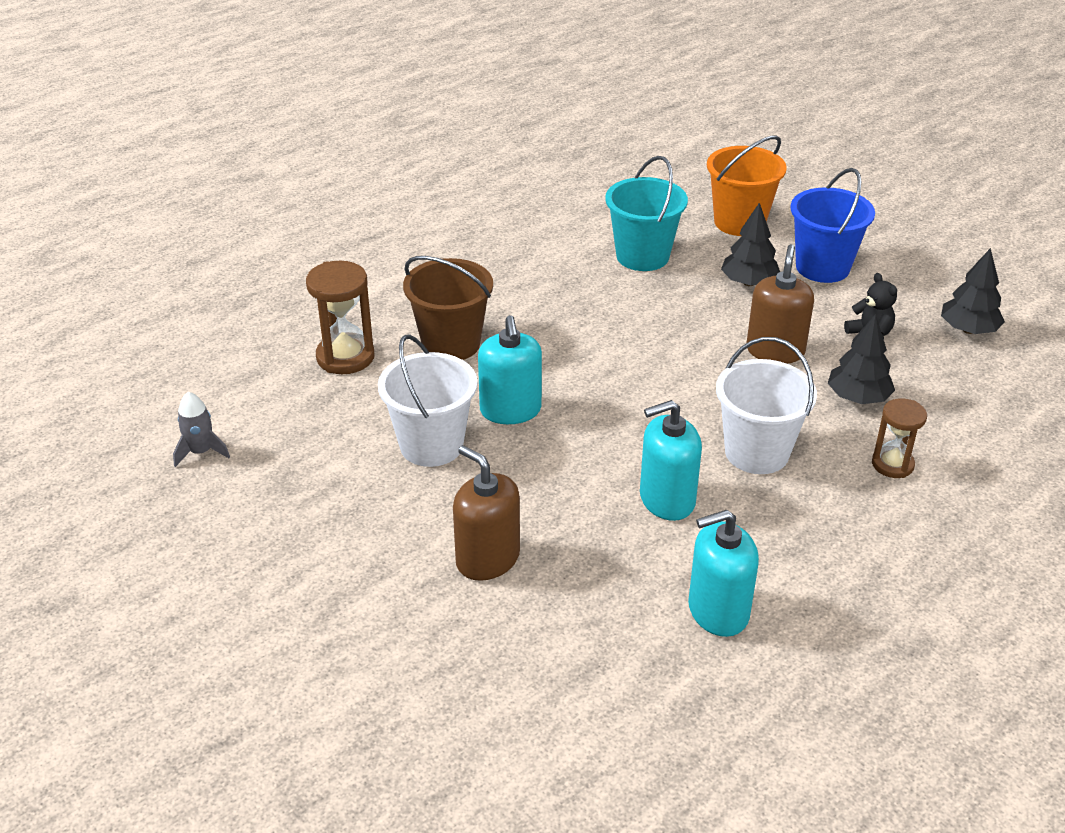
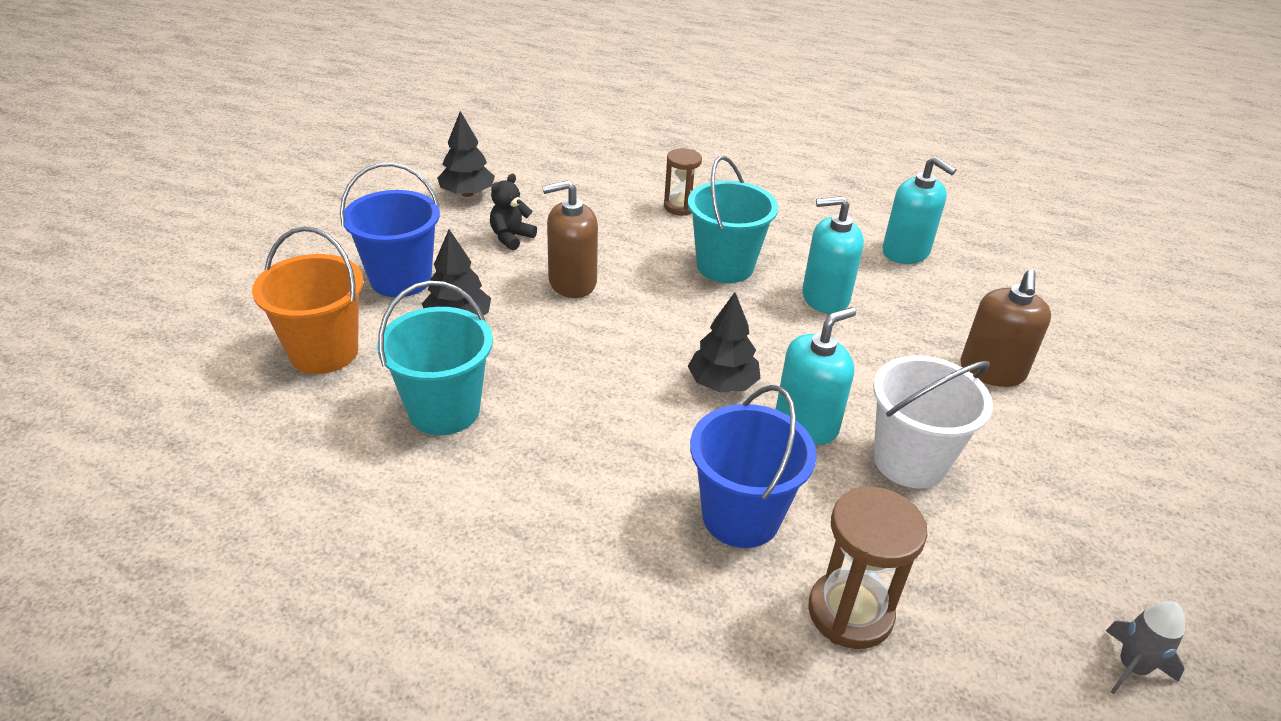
camera: 120 degrees left, 0 degrees up
brown bucket [403,256,493,360] -> blue bucket [690,385,817,548]
turquoise soap dispenser [640,400,702,521] -> turquoise soap dispenser turned 135 degrees clockwise [802,196,864,314]
white bucket [716,337,817,474] -> turquoise bucket [688,156,778,283]
black tree [828,314,895,404] -> black tree moved to [688,292,761,392]

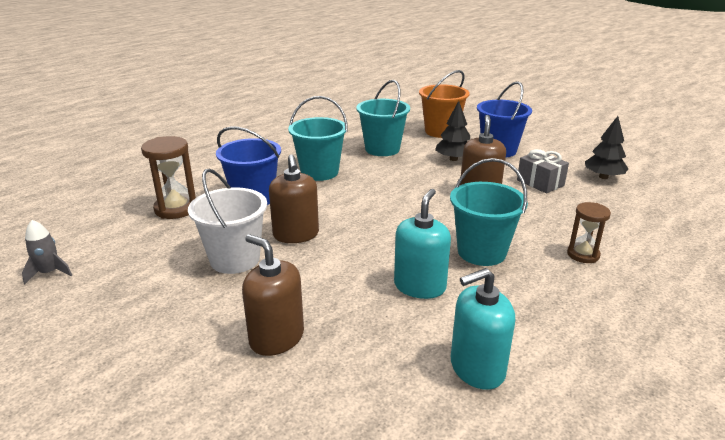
camera: 115 degrees right, 10 degrees down
black teddy bear [490,174,537,250] -> grey gift [517,149,569,193]
black tree [688,292,761,392] -> none
turquoise soap dispenser [776,307,856,445] -> brown soap dispenser [269,154,319,243]
none -> turquoise bucket [288,96,348,181]

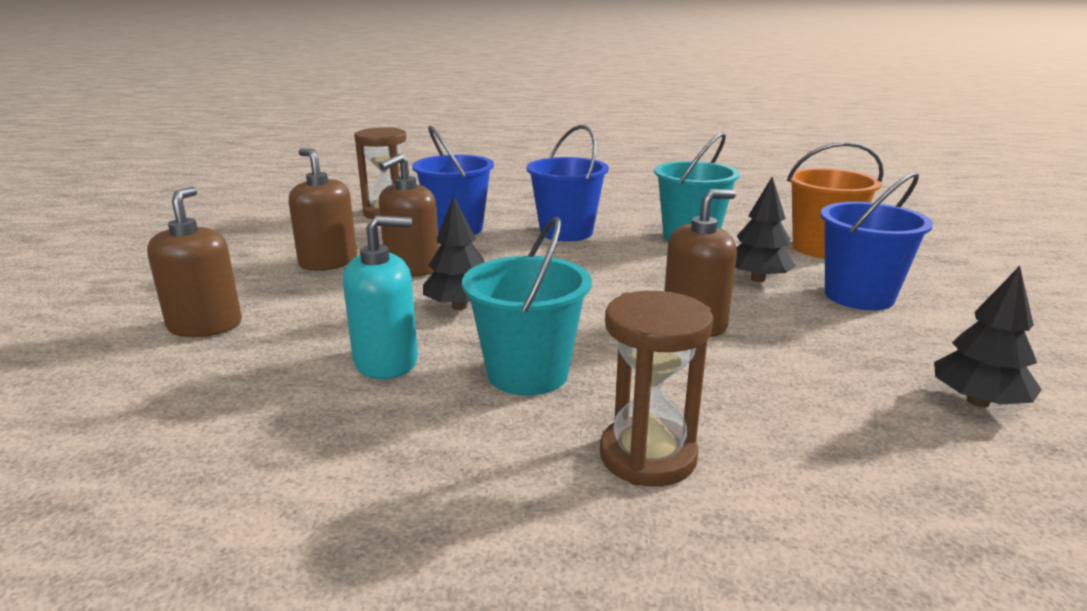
camera: 50 degrees right, 5 degrees down
grey rocket [22,220,72,284] -> none
white bucket [188,168,267,274] -> brown soap dispenser [289,148,357,271]
turquoise bucket [288,96,348,181] -> blue bucket [526,125,609,242]
turquoise soap dispenser [451,268,515,390] -> none
grey gift [517,149,569,193] -> none
brown hourglass [567,202,611,263] -> brown hourglass [600,291,713,486], size x1.54
none -> black tree [423,196,484,310]

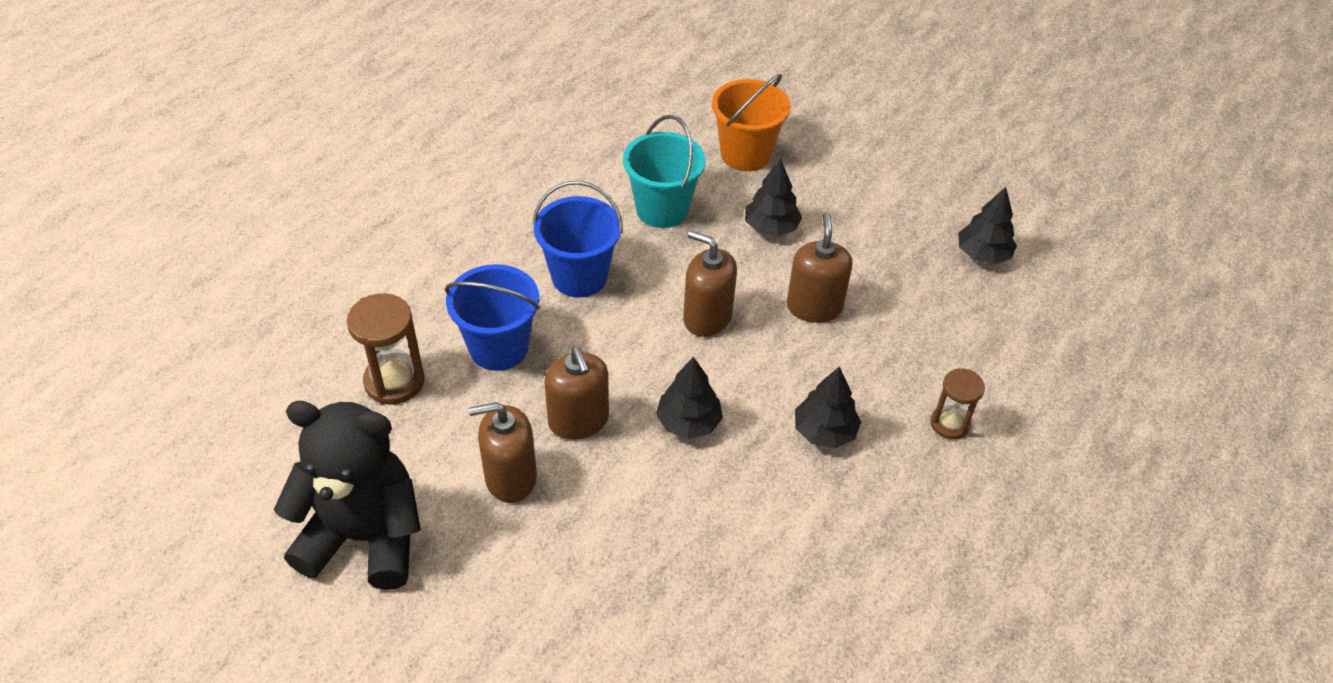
camera: 60 degrees left, 25 degrees up
brown soap dispenser [147,187,242,337] -> brown soap dispenser moved to [683,231,737,337]
turquoise soap dispenser [343,215,418,379] -> none
turquoise bucket [462,217,592,396] -> black tree [795,366,861,448]
brown hourglass [600,291,713,486] -> brown hourglass [931,368,985,440], size x0.65
blue bucket [820,172,933,310] -> none
none -> black teddy bear [274,401,421,590]

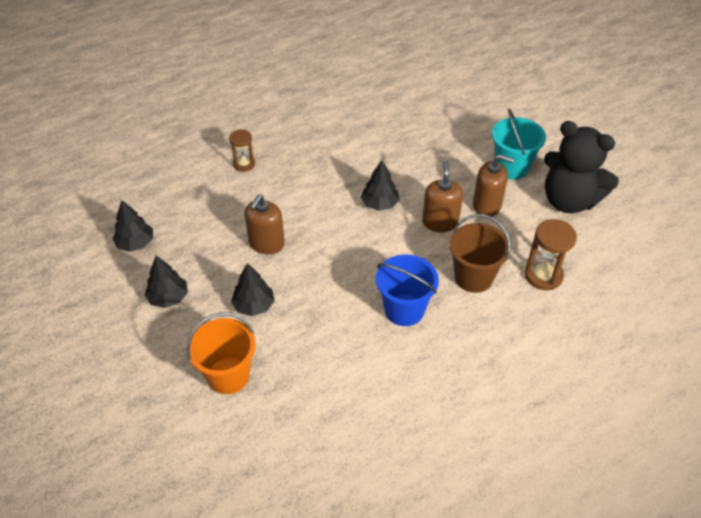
camera: 155 degrees left, 0 degrees up
blue bucket [445,264,540,371] -> brown bucket [449,214,511,293]
turquoise bucket [623,115,706,228] -> turquoise bucket moved to [492,108,546,180]
brown soap dispenser [683,231,737,337] -> none
black tree [795,366,861,448] -> black tree moved to [145,255,188,308]

